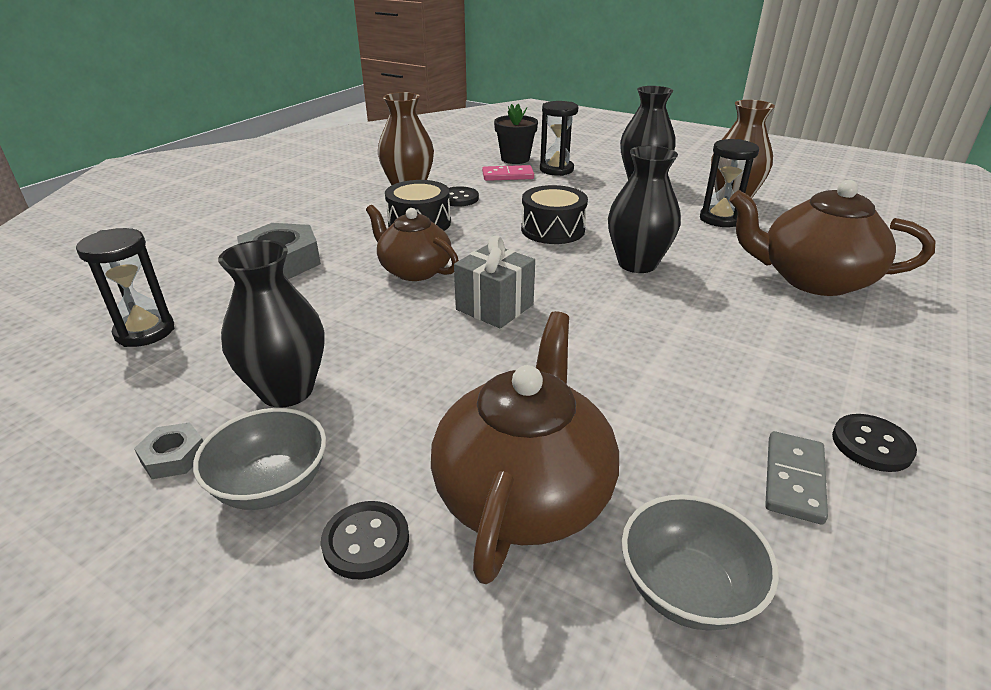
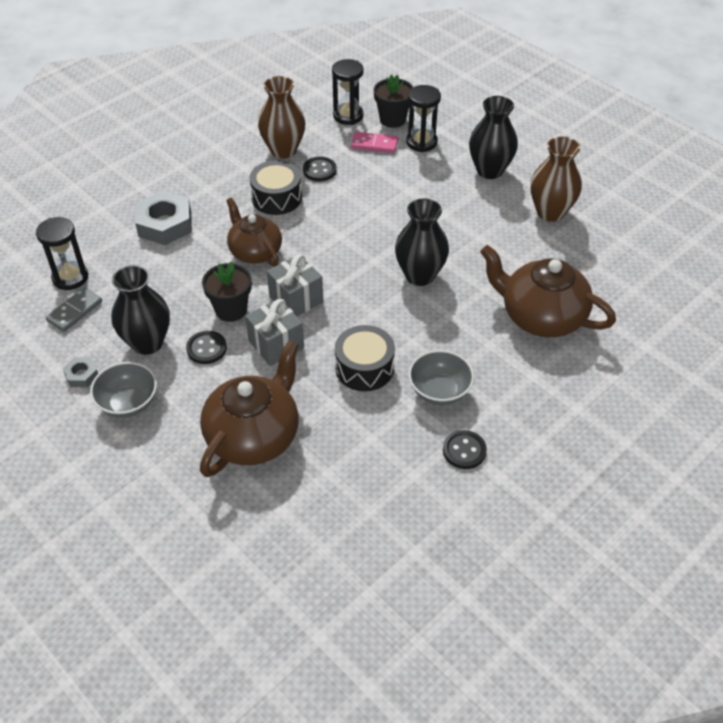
camera: 15 degrees right, 15 degrees up
black button [321,501,409,579] -> black button moved to [186,331,227,364]
black drum [521,185,588,244] -> black drum moved to [335,325,395,391]
grey bowl [622,494,779,630] -> grey bowl moved to [409,350,474,405]
black hourglass [700,139,759,227] -> black hourglass moved to [332,59,364,125]
grey domino [765,431,828,525] -> grey domino moved to [46,287,102,332]
none -> black flower pot [202,261,252,322]
none -> grey gift [245,298,304,366]

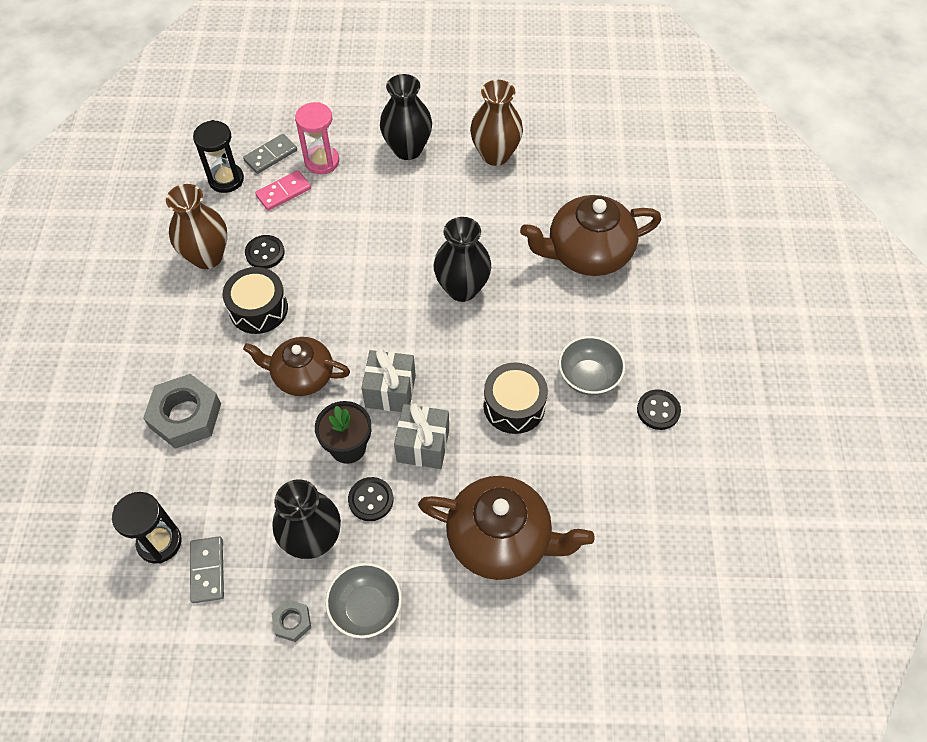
camera: 45 degrees left, 10 degrees up
brown teapot [200,340,299,477] -> brown teapot turned 120 degrees clockwise [418,476,595,580]
black flower pot [374,74,413,128] -> grey domino [243,134,297,174]
black hourglass [406,85,441,152] -> pink hourglass [295,102,339,174]

